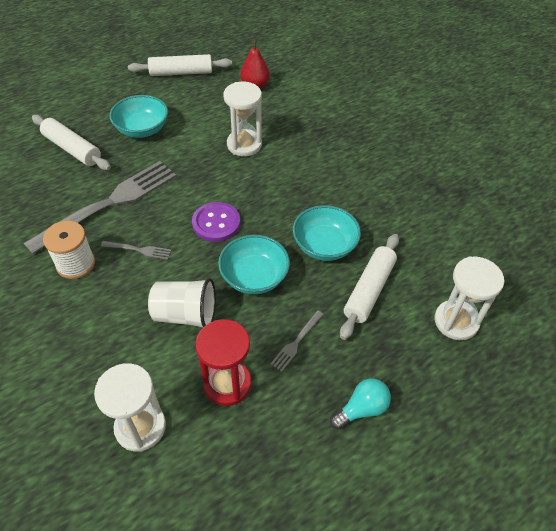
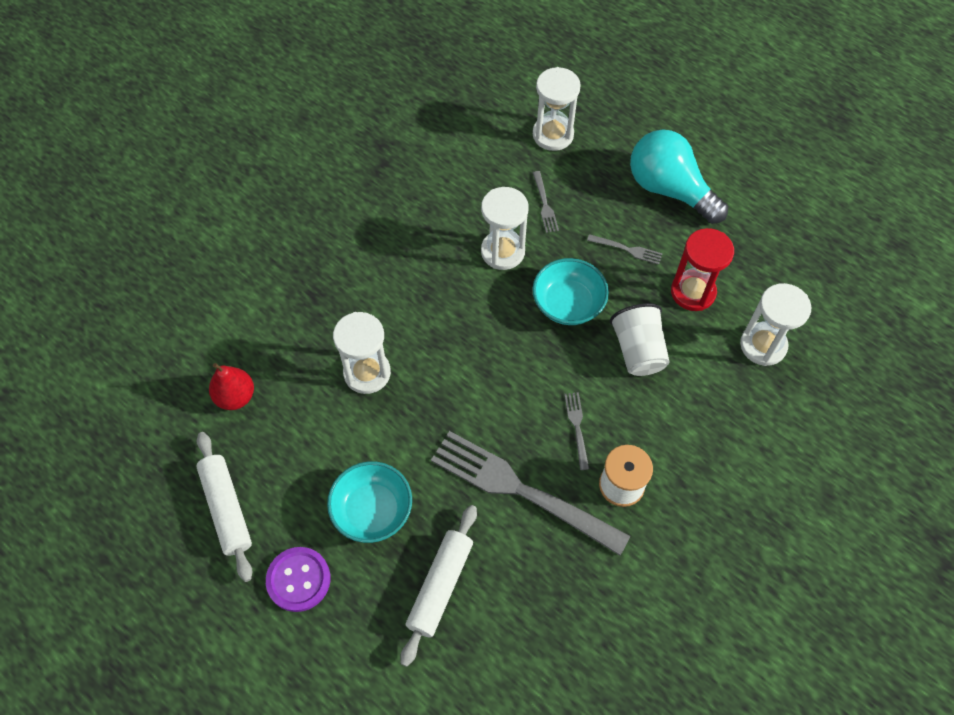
camera: 105 degrees left, 10 degrees up
purple button [192,202,240,242] -> purple button moved to [266,547,330,612]
turquoise bowl [293,205,361,261] -> white hourglass [481,187,529,270]
turquoise light bulb [330,378,391,430] -> turquoise light bulb [630,130,728,224], size x1.95
white rolling pin [340,234,399,340] -> grey fork [533,171,559,233]

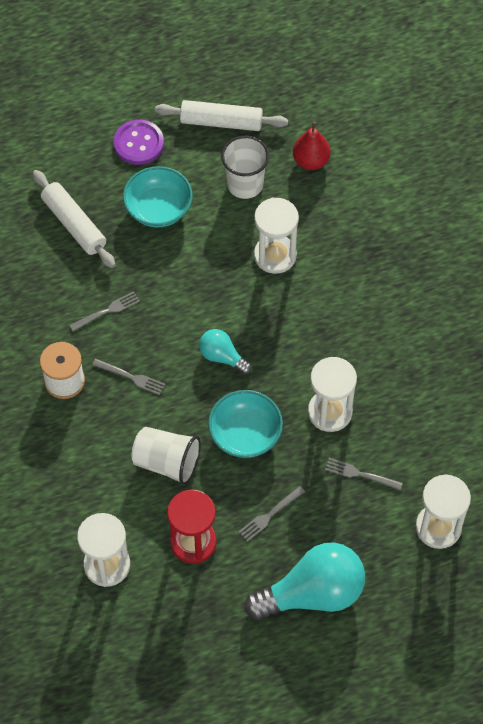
camera: 120 degrees right, 0 degrees up
grey fork [431,431,630,556] -> grey fork [69,291,140,331], size x0.41
none -> turquoise light bulb [199,329,252,375]
none -> white cup [221,136,269,199]

